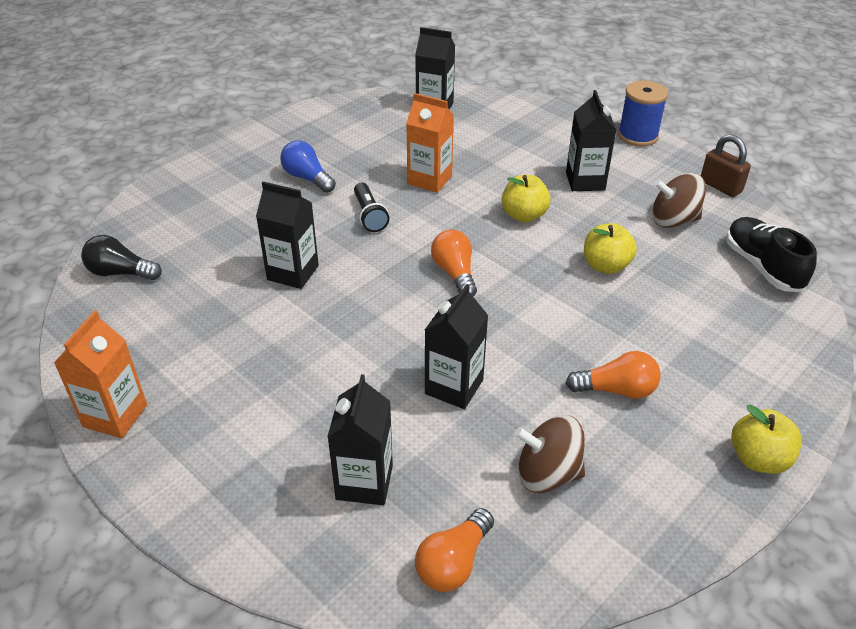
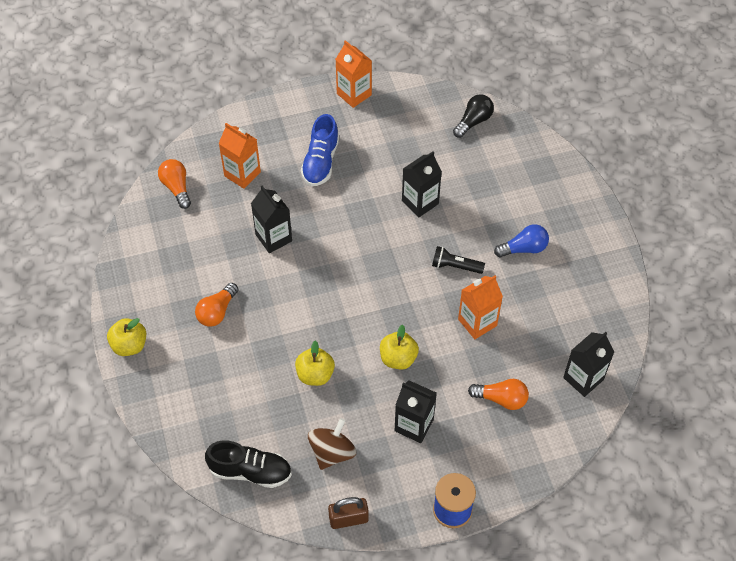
camera: 120 degrees right, 15 degrees up
black carton [327,374,393,505] -> orange carton [218,123,261,189]
orange light bulb [431,230,477,296] -> orange light bulb moved to [468,379,529,410]
brown spinning top [514,415,585,493] -> none
none -> blue shoe [301,114,339,186]

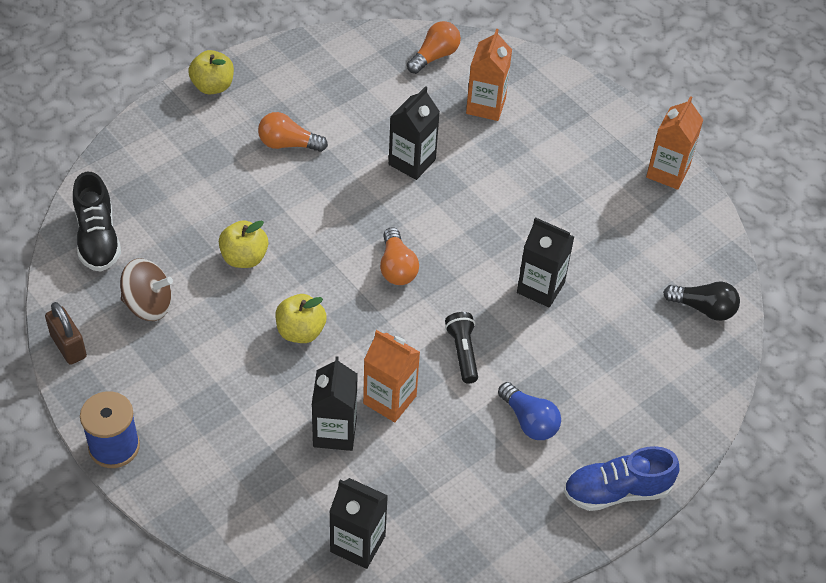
camera: 65 degrees right, 5 degrees down
blue shoe [301,114,339,186] -> blue shoe moved to [564,446,679,511]
black carton [395,381,437,443] -> black carton moved to [312,356,358,451]
orange light bulb [468,379,529,410] -> orange light bulb moved to [380,227,419,285]

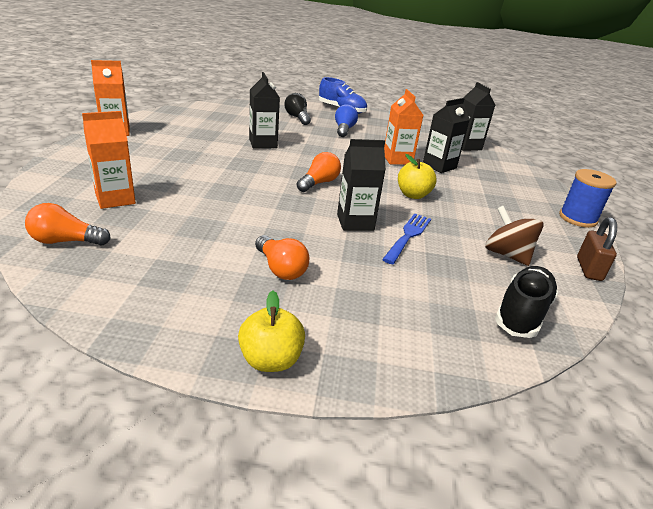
camera: 135 degrees left, 20 degrees down
yellow apple [219,220,268,268] -> blue fork [382,214,431,264]
black carton [389,86,440,180] -> black carton moved to [337,139,386,231]
black flashlight [445,312,478,383] -> none
black light bulb [663,281,740,321] -> black light bulb moved to [284,93,311,125]

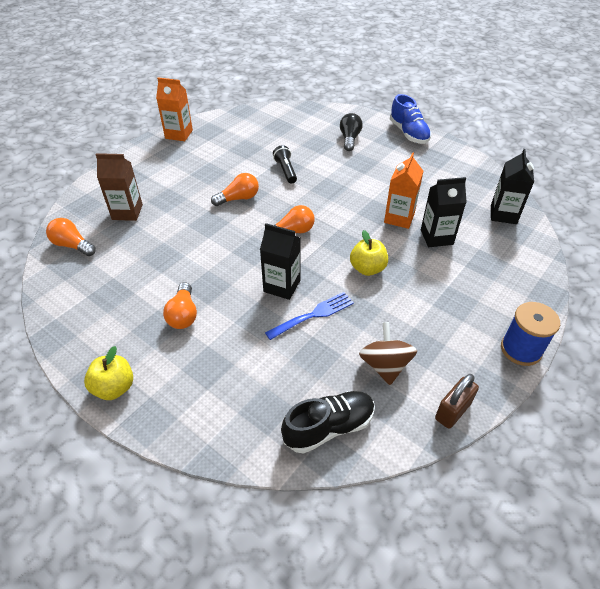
camera: 35 degrees right, 15 degrees up
orange carton [82,111,136,209] -> brown carton [95,153,143,221]
black carton [249,72,280,149] -> black flashlight [273,145,297,184]
blue light bulb [335,104,358,137] -> none
none -> orange light bulb [211,173,259,206]

